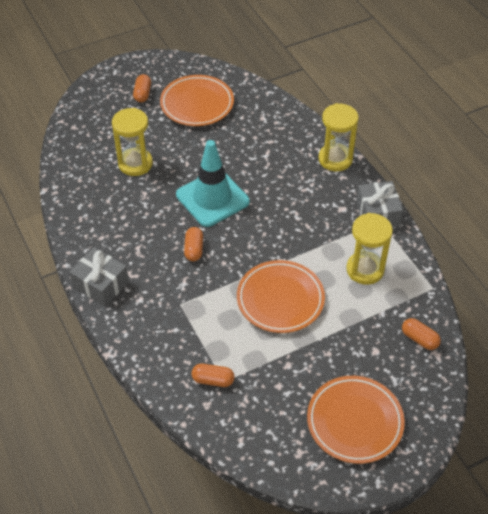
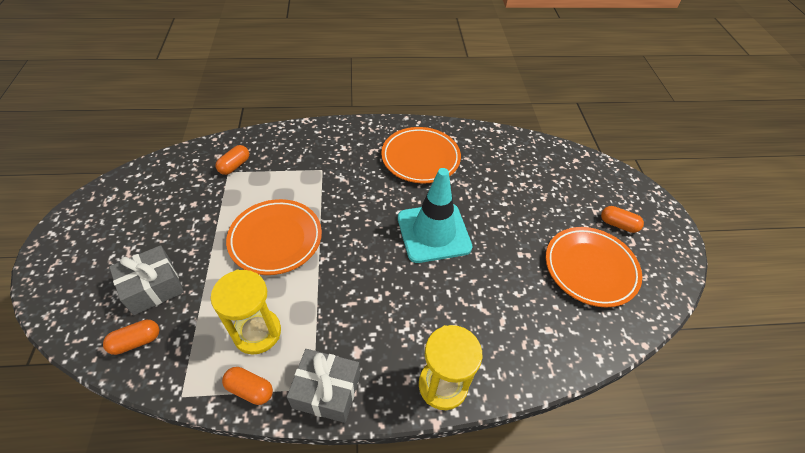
camera: 110 degrees right, 0 degrees up
grey gift [69,248,129,307] -> grey gift moved to [109,245,184,315]
yellow hourglass [112,108,153,176] -> none
orange capsule [184,227,203,261] -> orange capsule moved to [222,367,273,405]
orange plate [307,376,405,464] -> orange plate moved to [381,127,461,183]

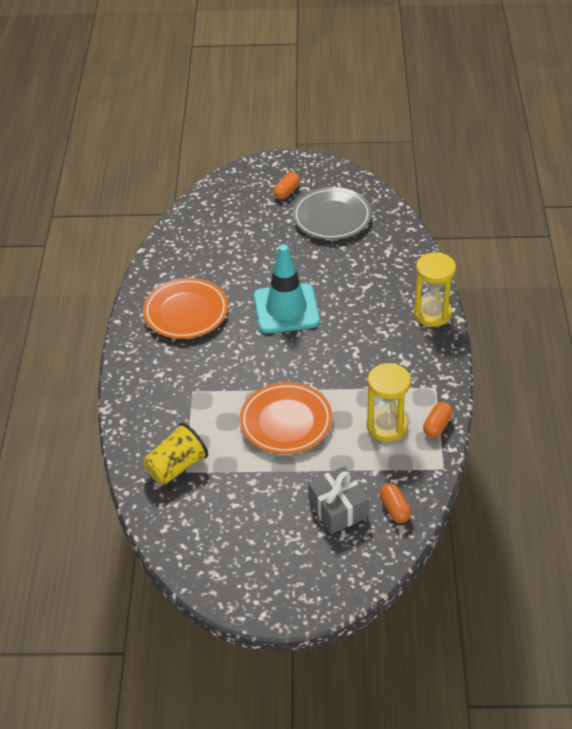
camera: 80 degrees left, 5 degrees down
orange capsule [216,145,249,175] -> yellow cup [143,423,208,485]
grey gift [287,349,360,423] -> none
orange plate [546,227,642,308] -> grey plate [292,187,372,240]

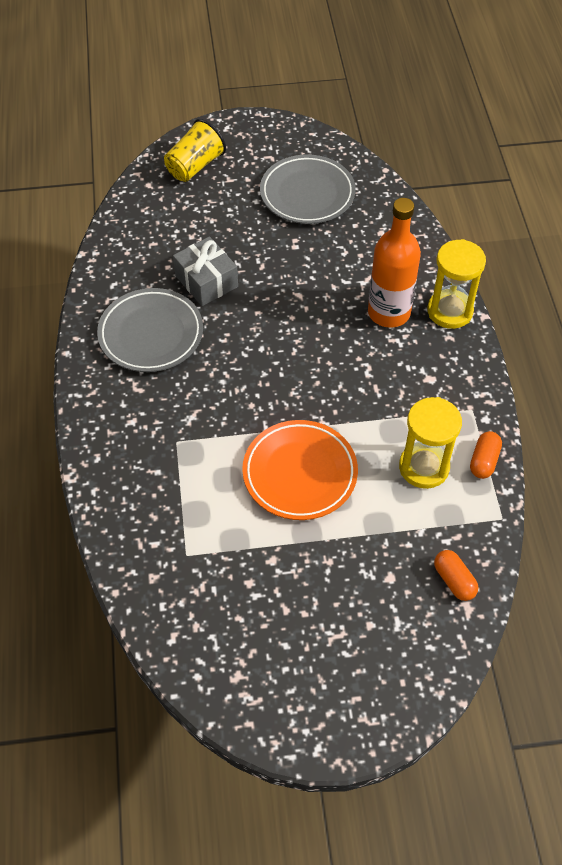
camera: 10 degrees left, 10 degrees up
orange plate [143,278,228,339] -> grey plate [97,288,203,372]
yellow cup [143,423,208,485] -> yellow cup moved to [164,119,226,182]
turquoise traffic cone [254,244,320,334] -> none
orange capsule [273,172,300,200] -> none
grey gift [308,466,369,534] -> grey gift moved to [173,237,238,306]
none -> orange bottle [368,198,421,328]

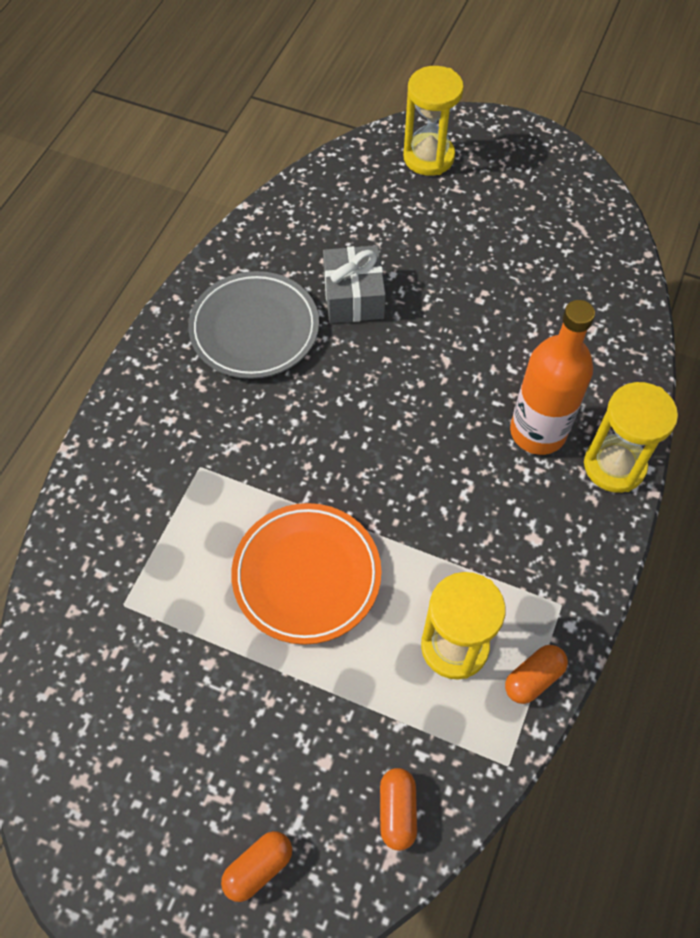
camera: 30 degrees right, 5 degrees up
yellow cup [164,119,226,182] -> yellow hourglass [403,66,464,176]
grey plate [260,155,356,224] -> none
none -> orange capsule [221,831,292,902]

